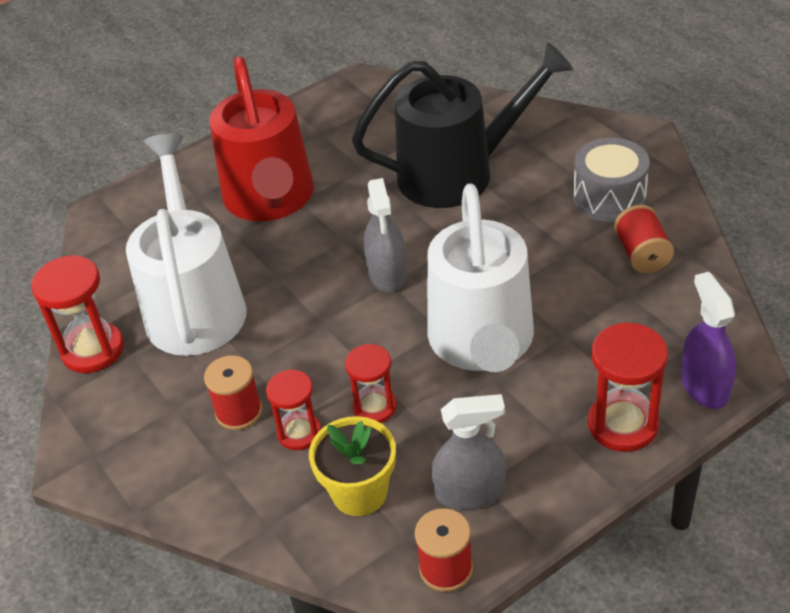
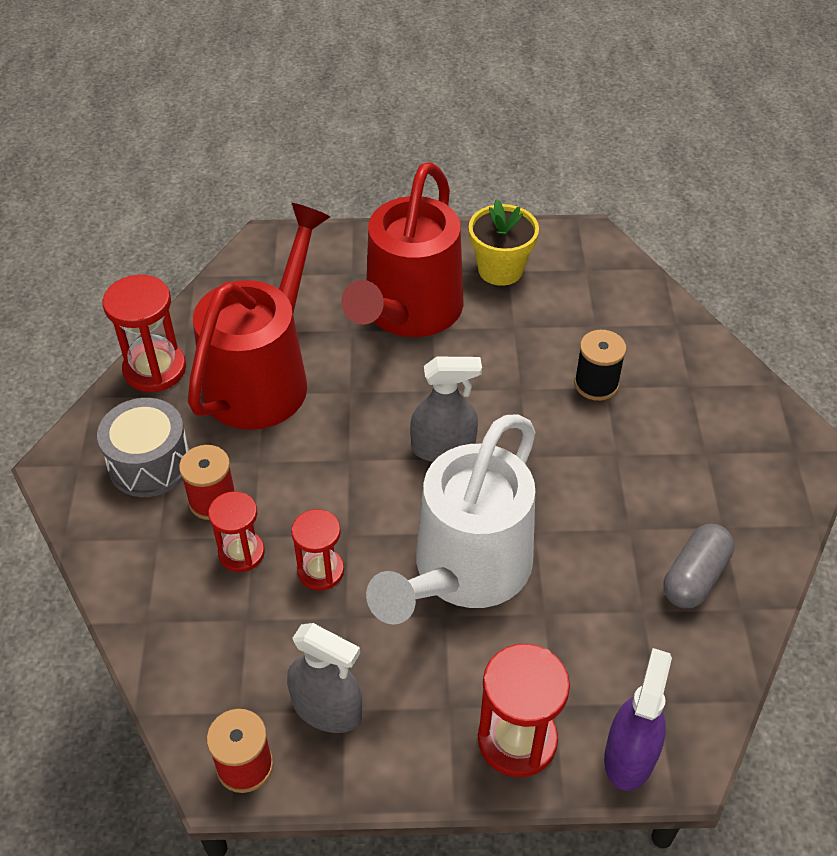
camera: 30 degrees right, 5 degrees up
white watering can [126,133,247,356] -> red watering can [188,203,330,430]
yellow flower pot [309,416,396,516] -> yellow flower pot moved to [469,199,539,286]
black watering can [352,42,573,208] -> black spool [574,330,626,401]
grey spray bottle [364,178,407,292] -> grey spray bottle turned 120 degrees counterclockwise [410,357,482,462]
grey drum [573,137,650,222] -> grey drum moved to [97,398,189,497]
red spool [614,205,674,273] -> grey capsule [664,524,734,608]

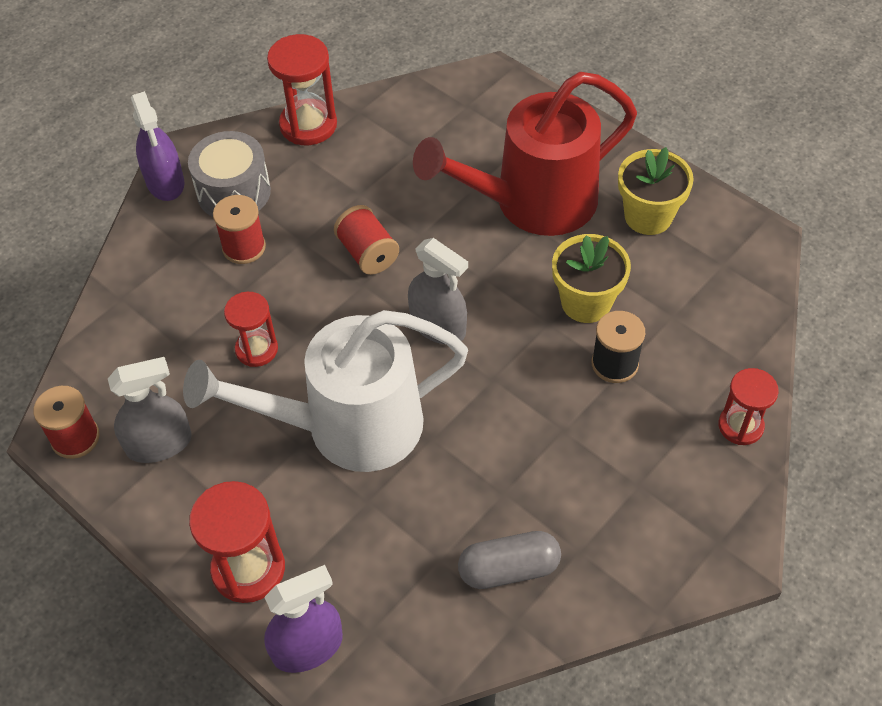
camera: 45 degrees right, 5 degrees up
red watering can [188,203,330,430] -> none
red hourglass [208,491,265,572] -> red hourglass moved to [718,368,779,445]
grey spray bottle [287,623,362,733] -> grey spray bottle turned 90 degrees counterclockwise [108,357,192,463]
none -> purple spray bottle [131,91,184,201]
none -> red spool [334,205,399,275]
none -> yellow flower pot [552,234,631,323]

